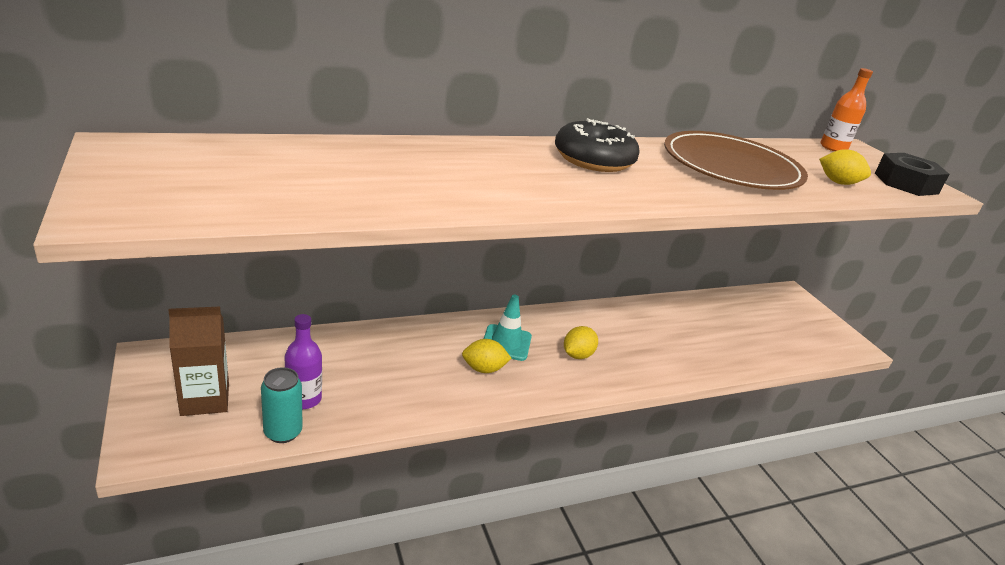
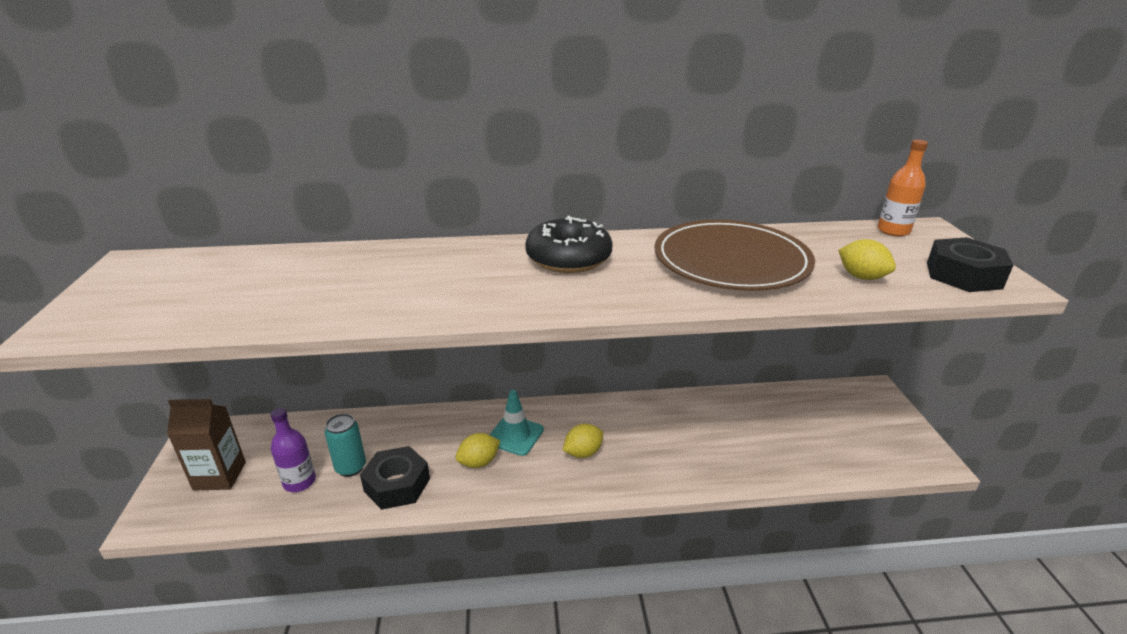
camera: 20 degrees right, 0 degrees up
turquoise can [261,367,303,443] -> turquoise can moved to [325,413,366,477]
yellow lemon [462,339,512,373] -> yellow lemon turned 45 degrees counterclockwise [456,433,500,468]
none -> black nut [360,446,430,510]

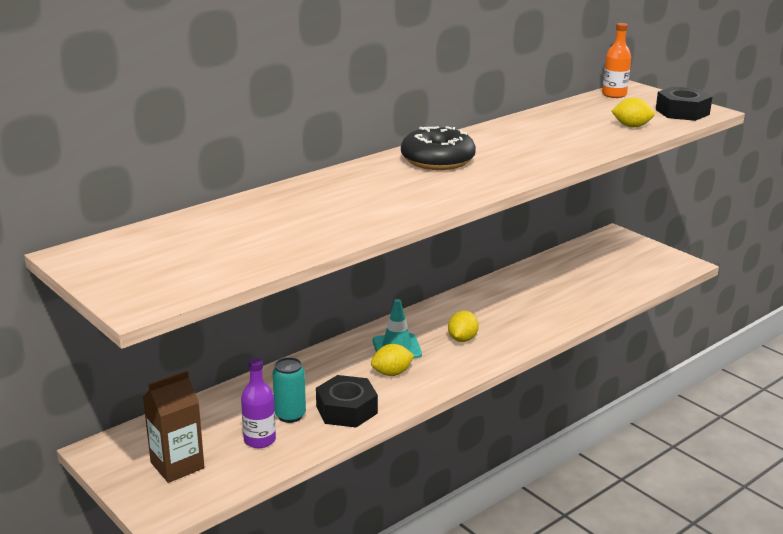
camera: 35 degrees left, 5 degrees down
yellow lemon [456,433,500,468] -> yellow lemon turned 45 degrees clockwise [371,344,414,376]
brown plate [655,220,815,291] -> none

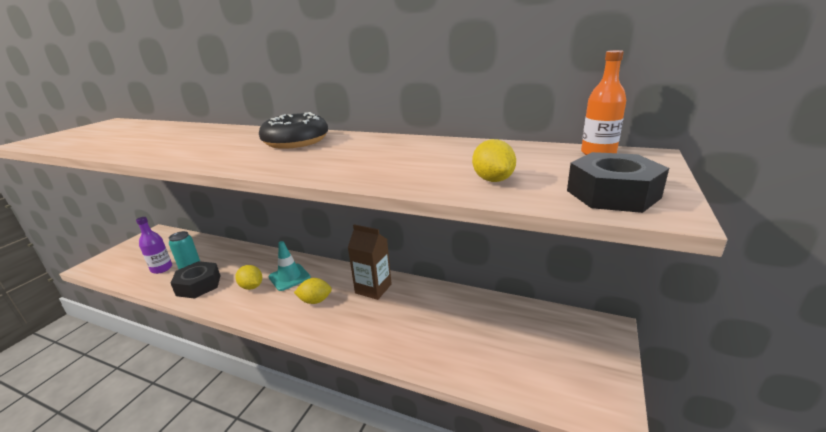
camera: 65 degrees right, 0 degrees up
brown carton [143,371,204,483] -> brown carton moved to [348,224,392,300]

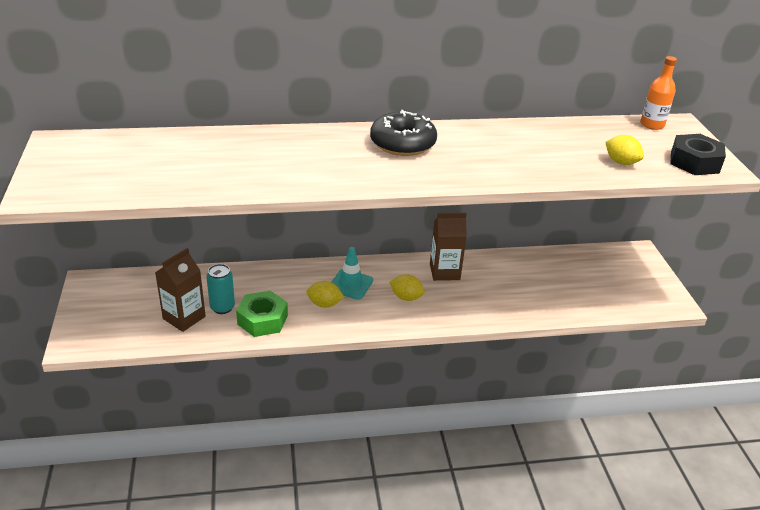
camera: 35 degrees left, 10 degrees up
purple bottle [136,217,172,274] -> brown carton [155,248,206,332]
black nut [171,261,221,299] -> green nut [236,291,288,337]
yellow lemon [294,278,332,304] -> yellow lemon turned 60 degrees clockwise [390,274,425,301]

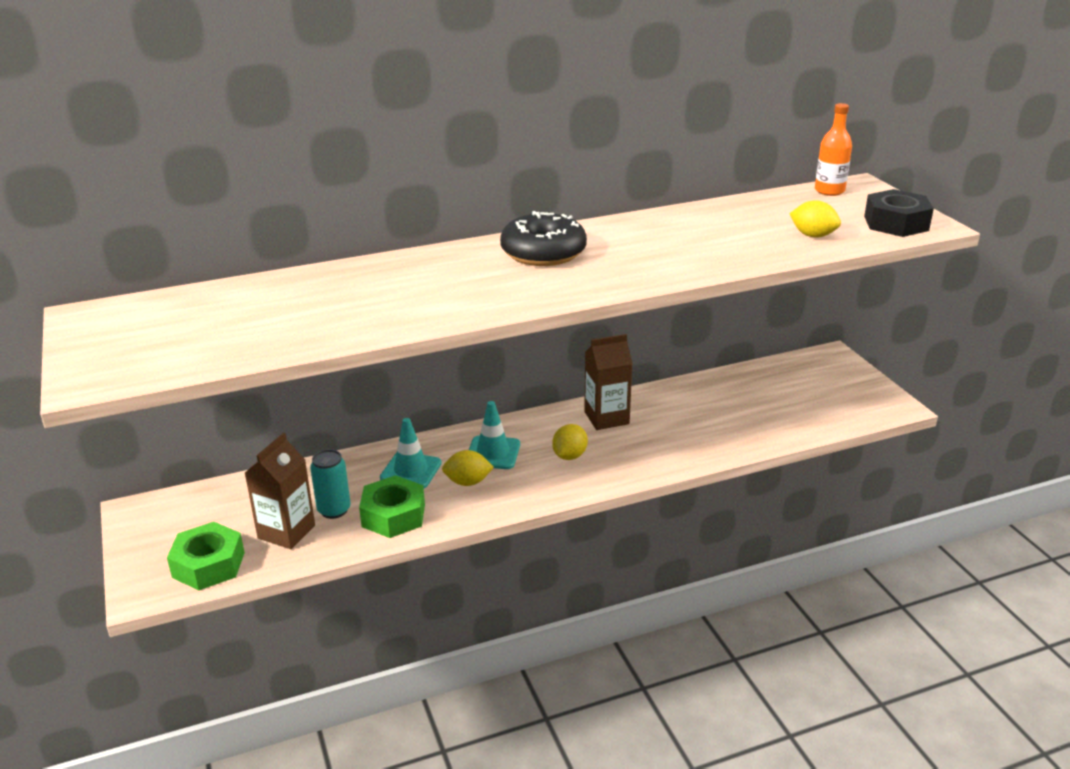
camera: 10 degrees left, 5 degrees down
yellow lemon [390,274,425,301] -> yellow lemon turned 75 degrees counterclockwise [552,424,588,460]
none -> green nut [167,522,245,590]
none -> turquoise traffic cone [380,418,442,488]

